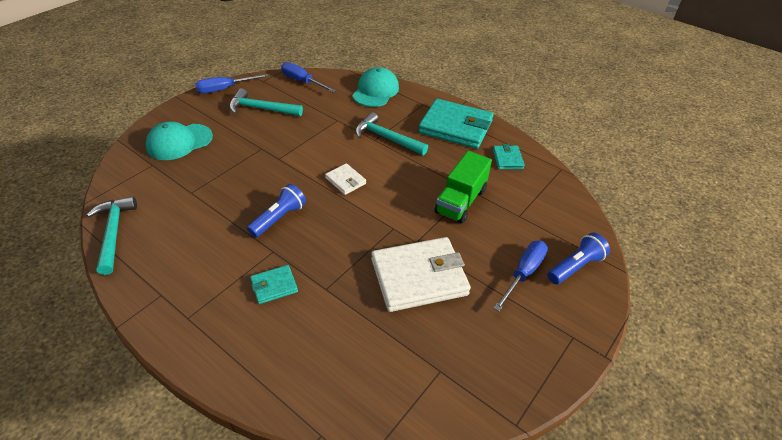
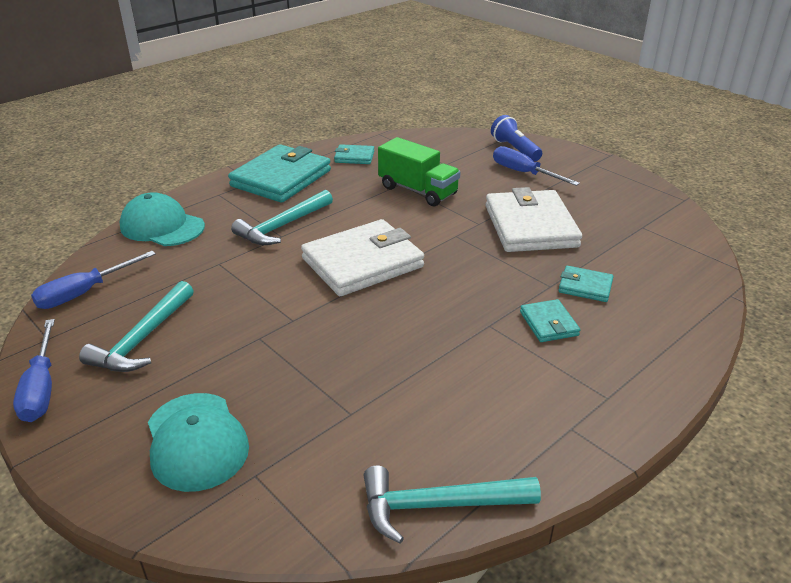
camera: 80 degrees left, 10 degrees down
blue flashlight [247,184,306,238] -> none
white wallet [325,163,366,195] -> white wallet [301,219,424,296], size x2.12
none -> turquoise wallet [558,266,614,302]

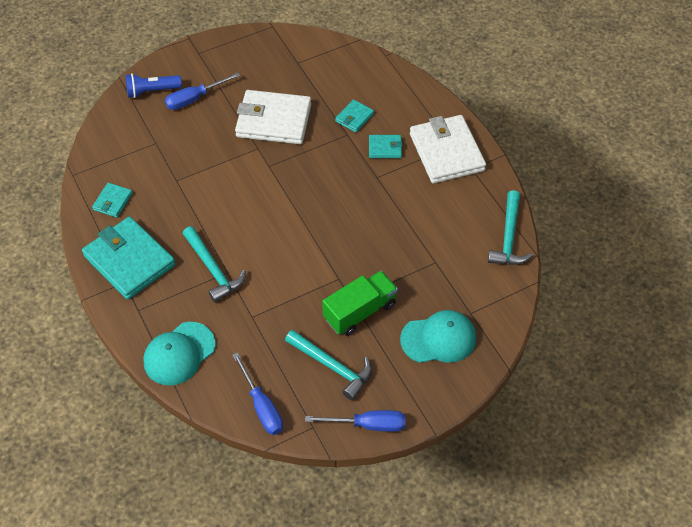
camera: 75 degrees left, 20 degrees up
white wallet [301,219,424,296] -> white wallet moved to [410,115,486,184]
green truck [378,137,461,206] -> green truck moved to [322,271,398,336]

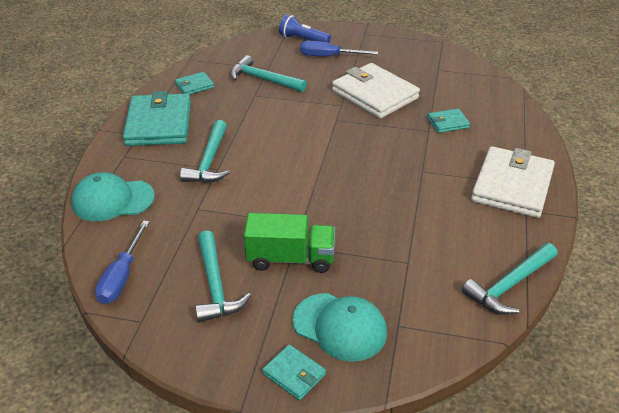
camera: 40 degrees right, 15 degrees down
blue screwdriver [305,410,405,432] -> none
turquoise wallet [369,135,403,158] -> turquoise wallet moved to [262,344,326,400]
none -> turquoise hammer [230,55,307,92]

